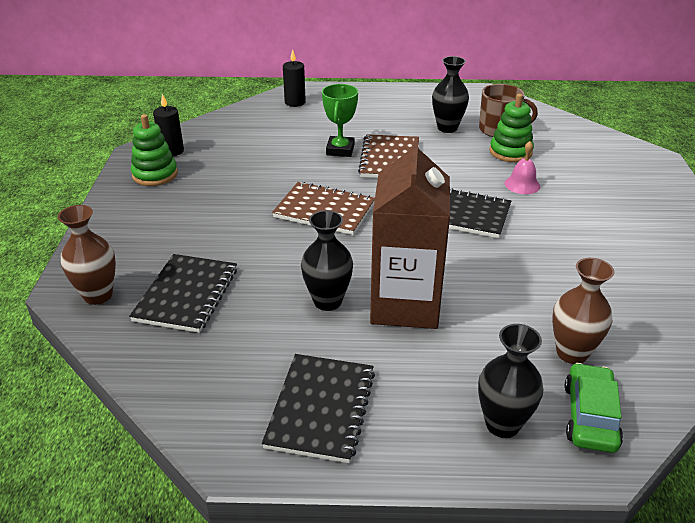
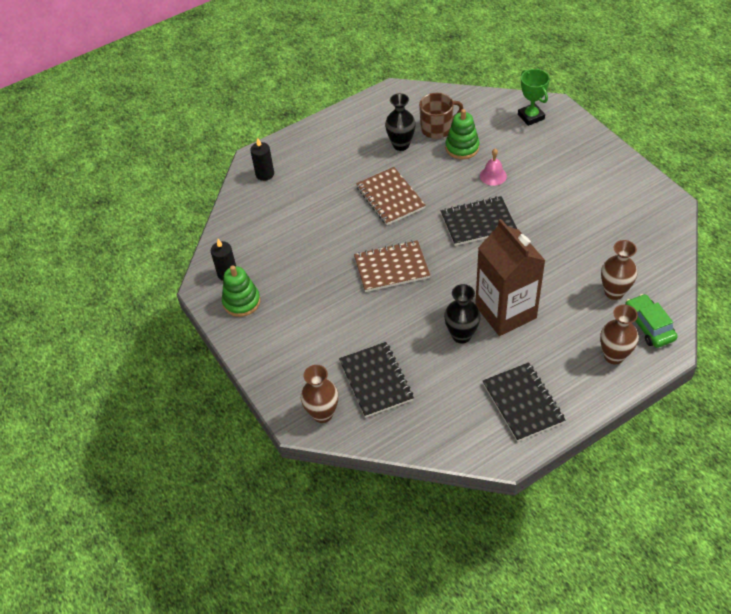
camera: 30 degrees left, 15 degrees up
green trophy [322,84,358,157] -> green trophy moved to [518,69,550,126]
black vase [478,324,543,438] -> brown vase [600,305,638,365]

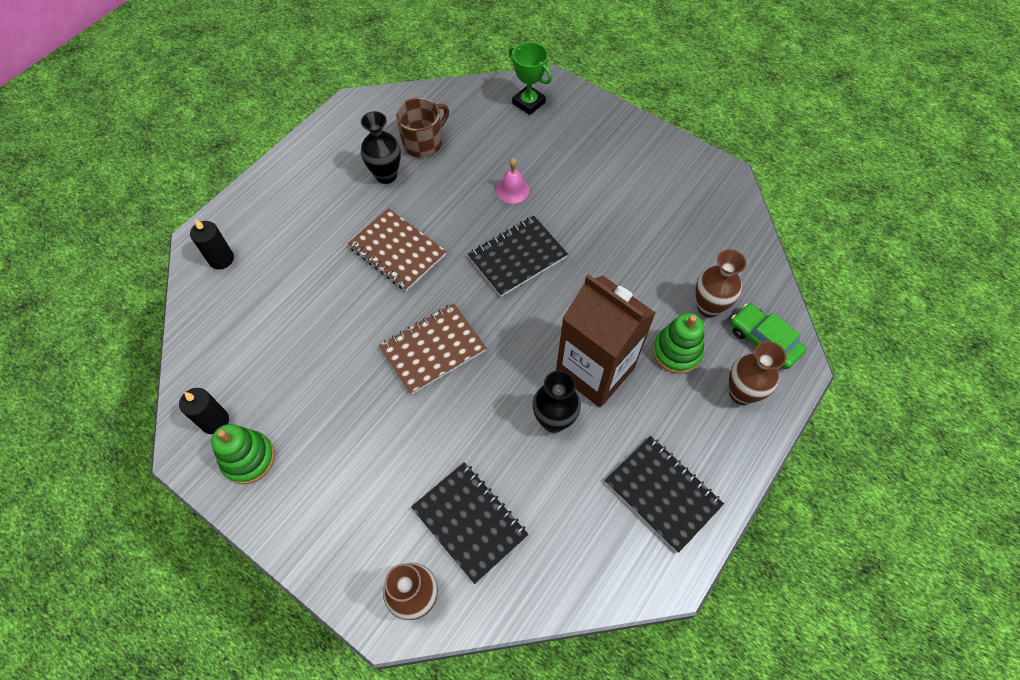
camera: 25 degrees left, 10 degrees up
green stacking toy [445,109,480,160] -> green stacking toy moved to [653,313,704,374]

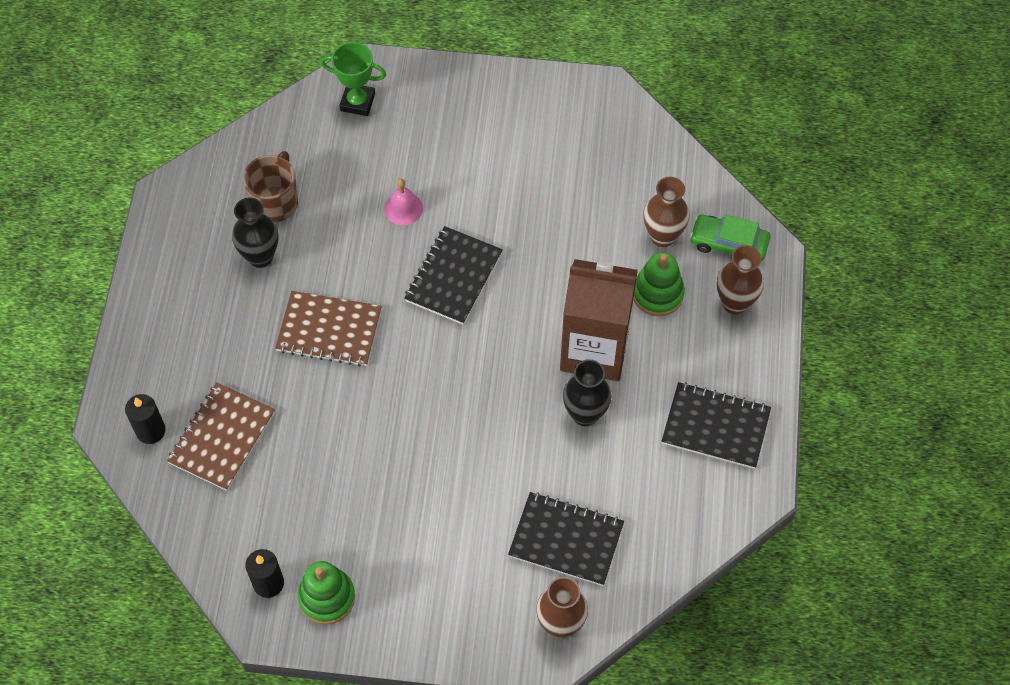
camera: 30 degrees left, 0 degrees up
brown notebook [379,303,486,395] -> brown notebook moved to [167,382,275,491]

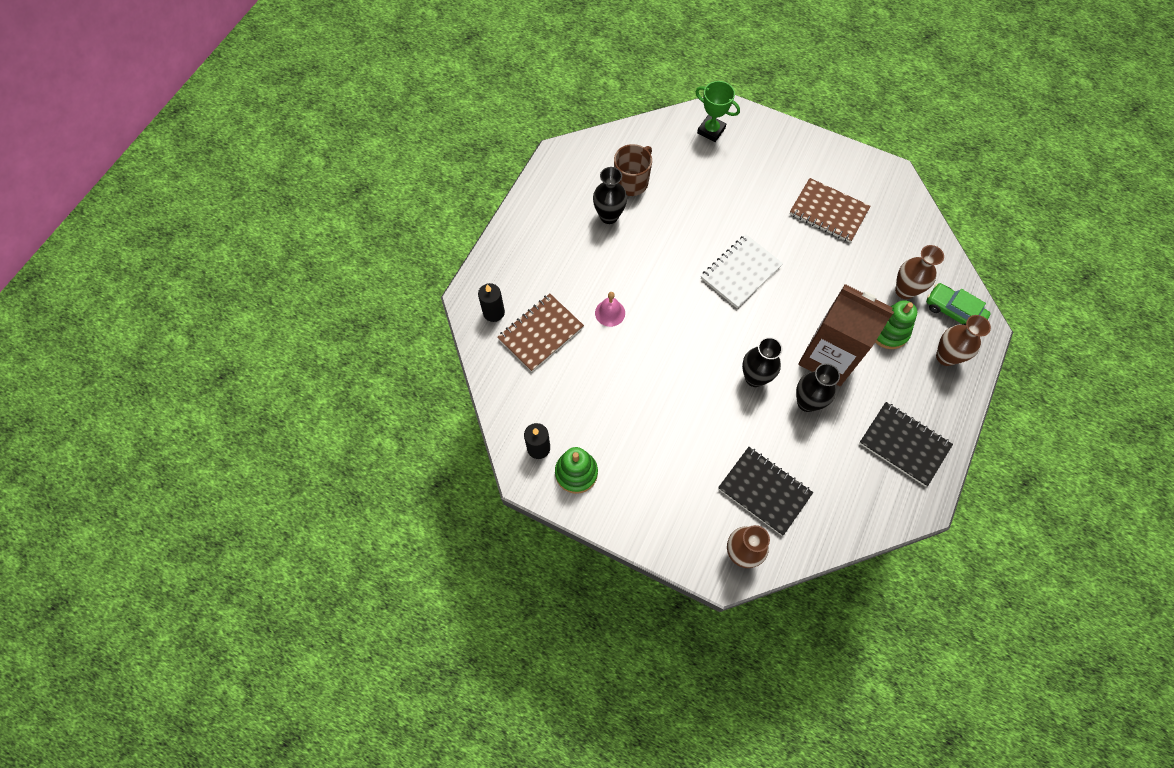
camera: 20 degrees right, 5 degrees up
brown notebook [275,291,382,367] -> brown notebook moved to [790,178,871,243]
pink bell [384,179,423,225] -> pink bell moved to [595,292,625,327]
black notebook [404,226,503,325] -> white notebook [701,234,783,308]
none -> black vase [742,337,782,387]

